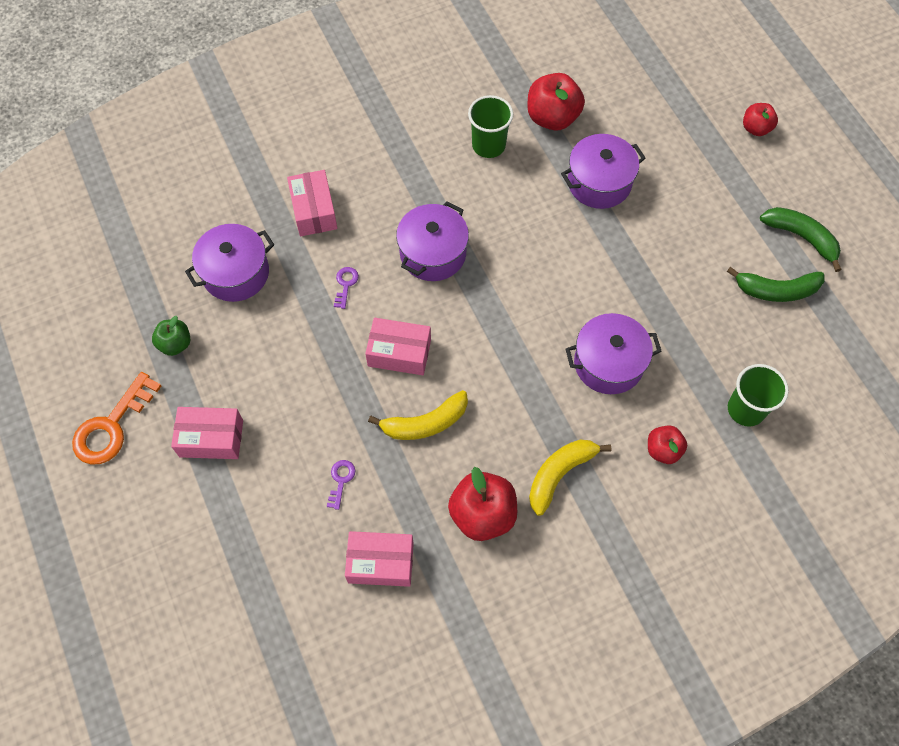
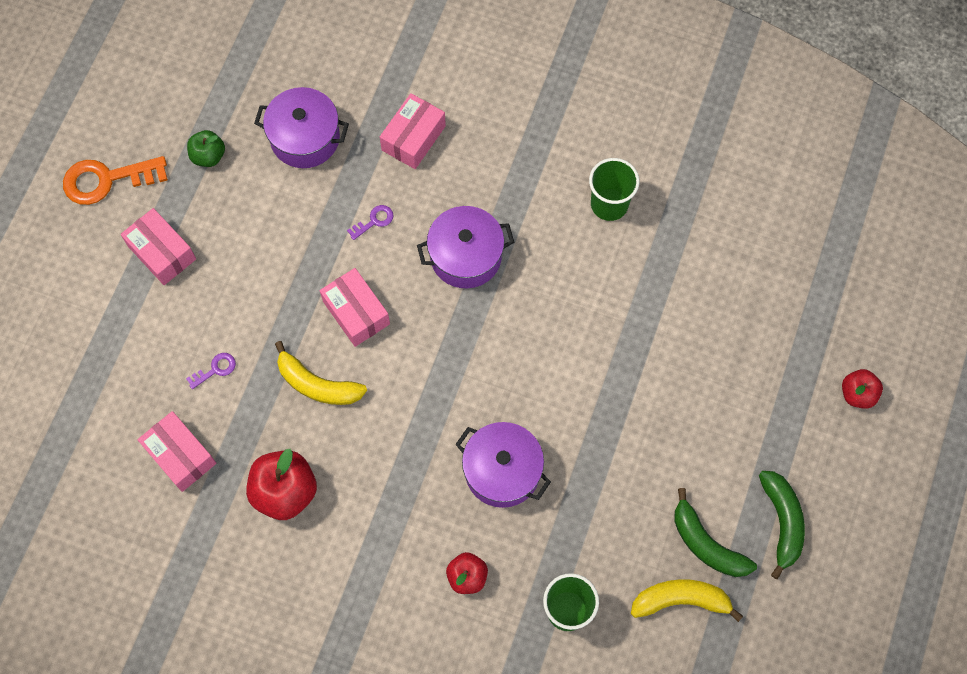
camera: 45 degrees right, 5 degrees up
red apple [527,73,585,130] -> none
yellow banana [529,440,612,516] -> yellow banana moved to [631,579,743,622]
purple pot [561,134,646,209] -> none

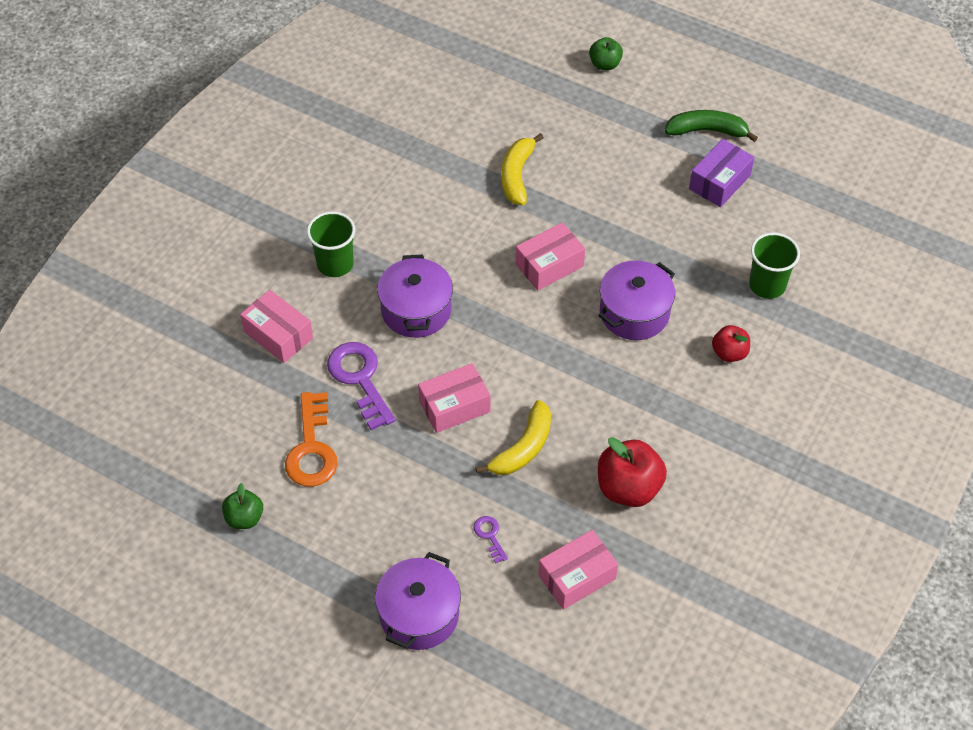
camera: 80 degrees left, 15 degrees down
orange key [63,156,168,205] -> orange key moved to [285,392,338,487]
pink box [121,208,196,285] -> pink box moved to [516,222,585,290]
purple pot [254,87,349,168] -> purple pot moved to [375,552,461,650]
purple key [347,205,394,240] -> purple key [327,342,396,430], size x2.12
green cup [589,158,640,221] -> green cup moved to [307,211,355,277]
yellow banana [631,579,743,622] -> yellow banana moved to [501,133,544,205]
green banana [674,488,757,577] -> purple box [689,139,754,207]
red apple [842,369,883,409] -> green apple [589,37,623,70]

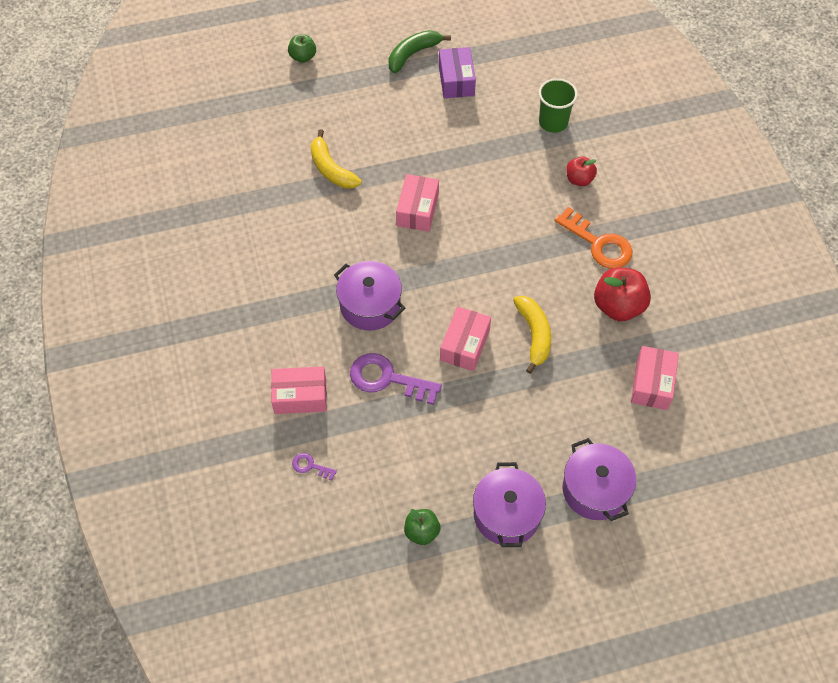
camera: 45 degrees left, 5 degrees up
orange key [285,392,338,487] -> orange key moved to [555,207,633,269]
green cup [307,211,355,277] -> none
purple key [473,516,508,563] -> purple key moved to [292,453,337,480]
purple pot [598,261,675,340] -> purple pot moved to [473,462,546,547]

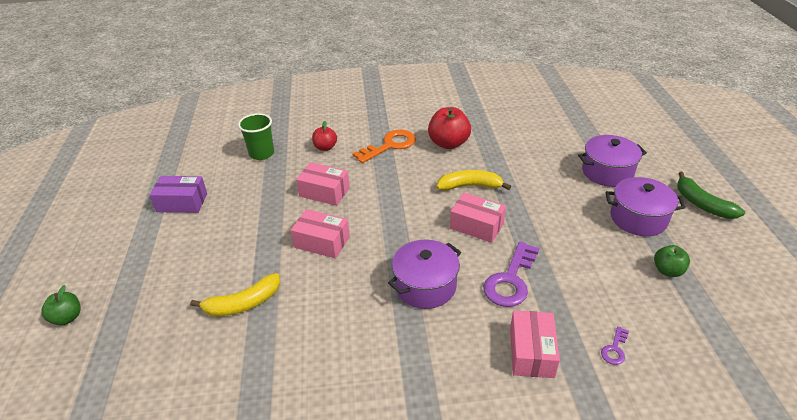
camera: 80 degrees left, 20 degrees down
green banana [388,30,451,73] -> green banana moved to [677,172,745,219]
pink box [631,346,679,410] -> pink box moved to [296,162,350,206]

